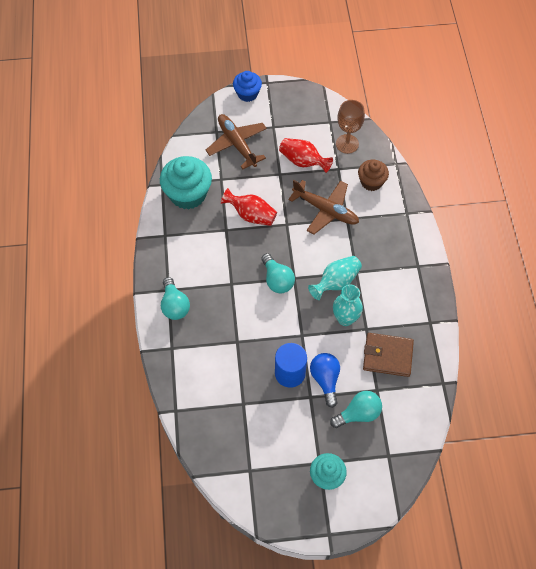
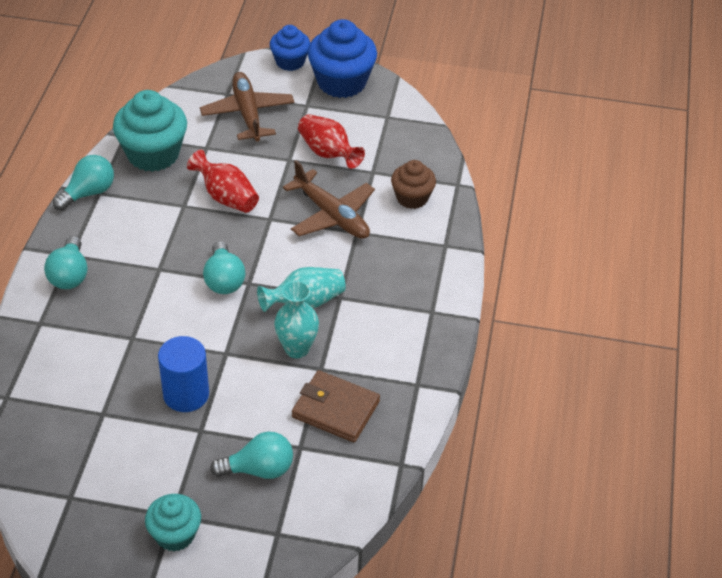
camera: 15 degrees right, 15 degrees down
blue light bulb [310,353,340,408] -> none
brown goblet [336,100,365,154] -> none
none -> turquoise light bulb [53,155,114,211]
none -> blue cupcake [308,19,377,98]

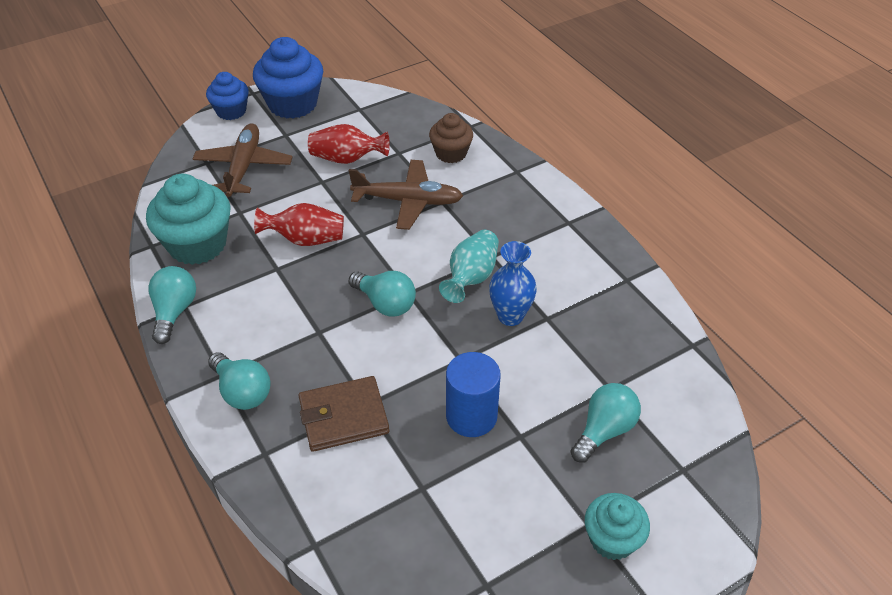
camera: 40 degrees left, 0 degrees up
brown plane [200,72,294,142] -> brown plane turned 60 degrees clockwise [193,123,293,197]
turquoise vase [274,281,319,358] -> blue vase [489,241,537,326]
brown wallet [292,370,380,442] -> brown wallet moved to [299,376,389,452]

